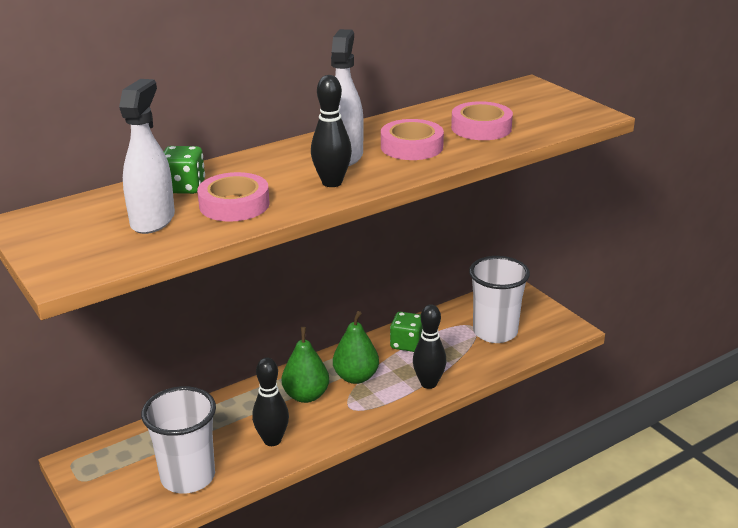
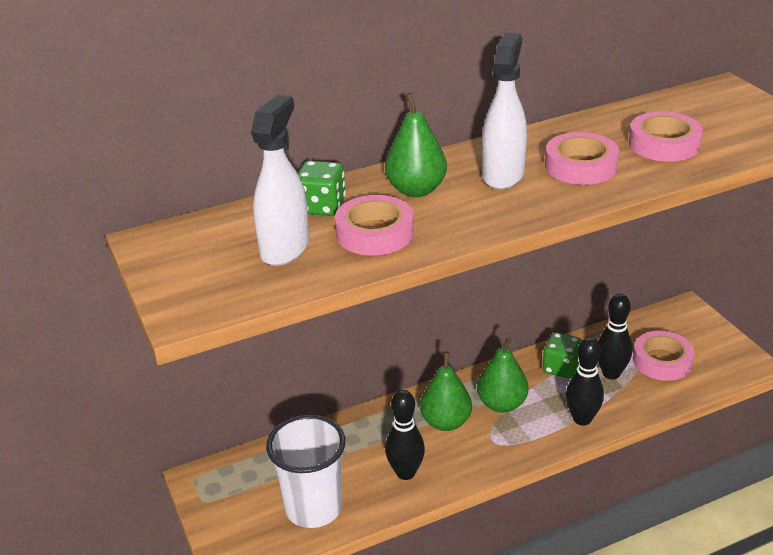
camera: 10 degrees right, 5 degrees up
black bowling pin [311,75,352,187] -> black bowling pin moved to [598,294,632,380]
white cup [469,256,530,343] -> pink tape [633,331,695,381]
none -> green pear [385,92,447,197]

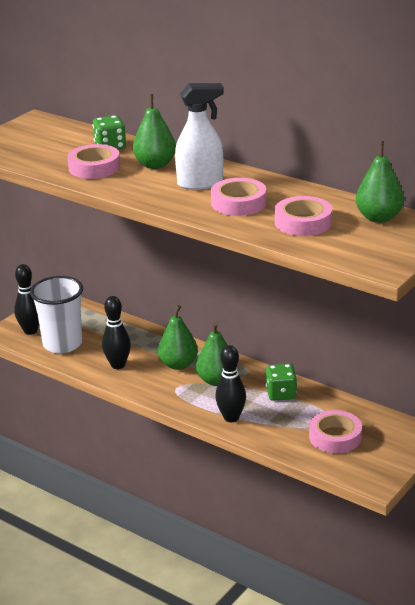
camera: 60 degrees right, 5 degrees down
white spray bottle [251,95,309,266] -> none
black bowling pin [598,294,632,380] -> black bowling pin moved to [14,264,39,335]
none -> green pear [356,141,404,223]

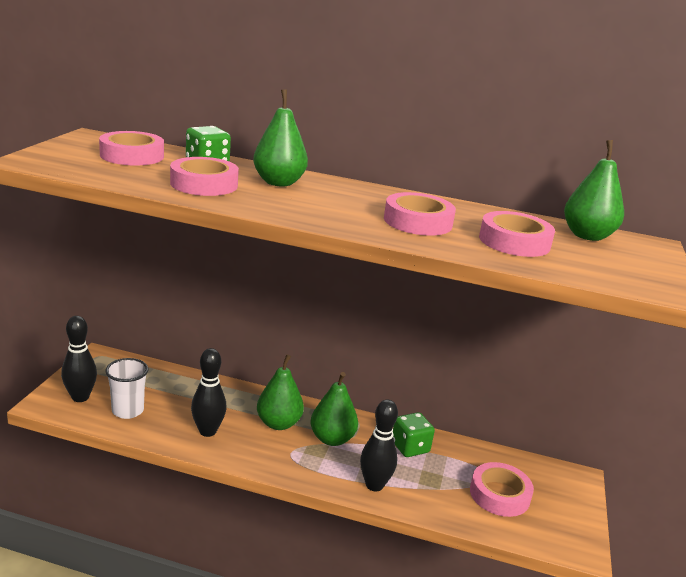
camera: 25 degrees left, 5 degrees down
white cup [30,276,83,354] -> white cup [105,358,148,419], size x0.64
white spray bottle [175,83,224,190] -> none
none -> pink tape [99,131,164,166]

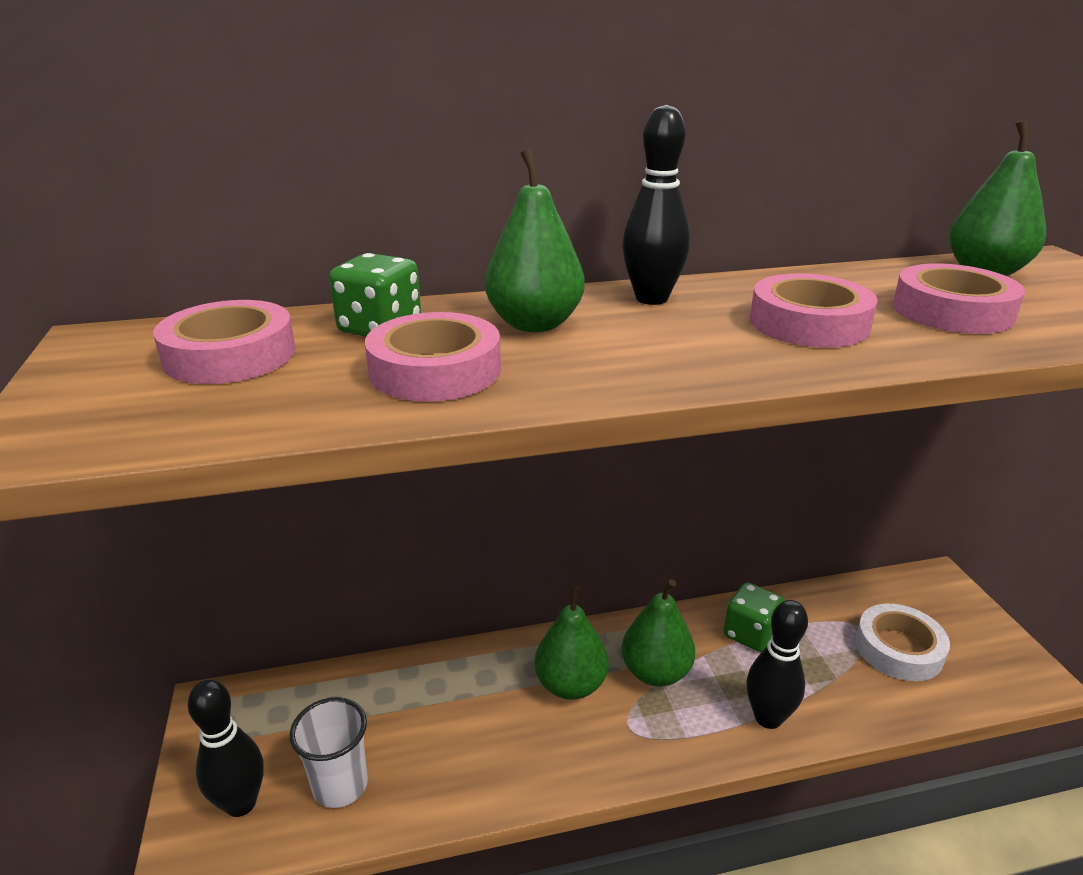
camera: 25 degrees left, 5 degrees up
black bowling pin [191,348,226,437] -> black bowling pin moved to [622,105,690,305]
pink tape [470,462,534,517] -> white tape [855,604,950,681]

